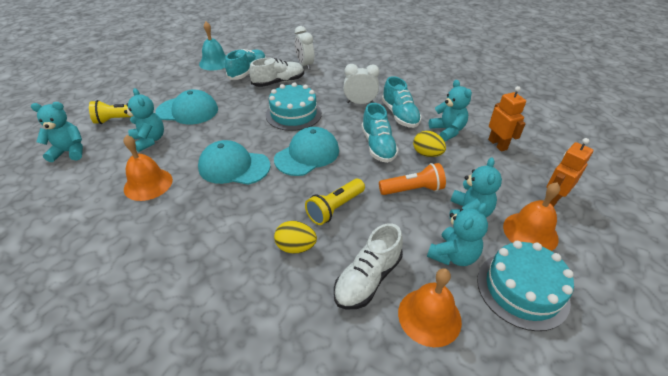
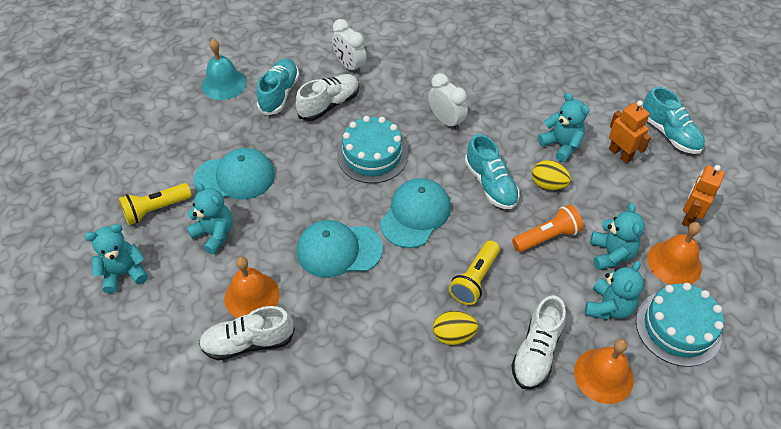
camera: 15 degrees left, 10 degrees up
white clock [343,64,379,104] -> white clock turned 60 degrees clockwise [428,73,468,130]
turquoise shoe [382,76,422,128] -> turquoise shoe moved to [643,87,705,154]
none -> white shoe [199,306,295,361]

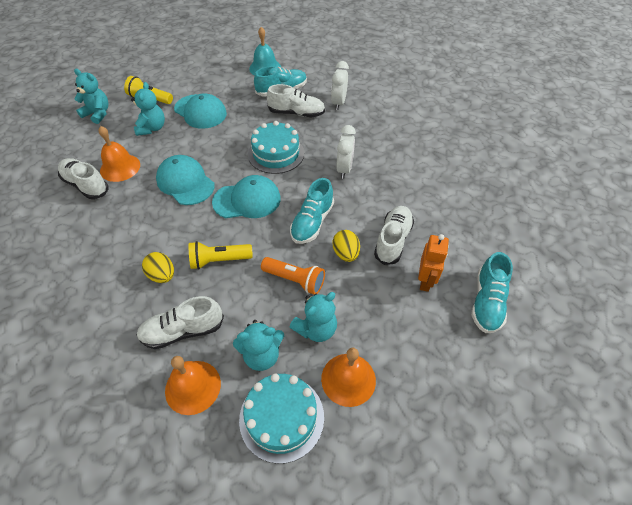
camera: 50 degrees right, 0 degrees up
turquoise teddy bear [538,92,589,162] -> white shoe [374,206,414,265]
orange robot [682,165,725,227] -> none

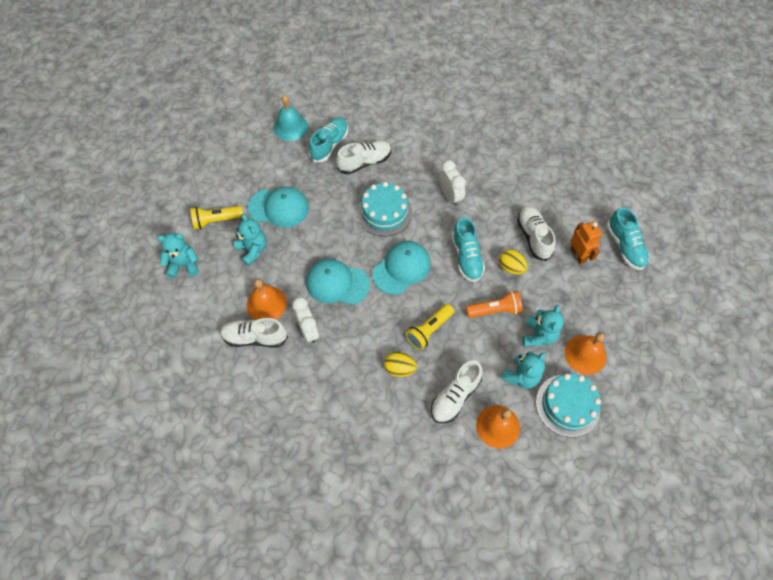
camera: 35 degrees left, 10 degrees up
white clock [331,61,349,110] -> white clock moved to [292,297,319,343]

